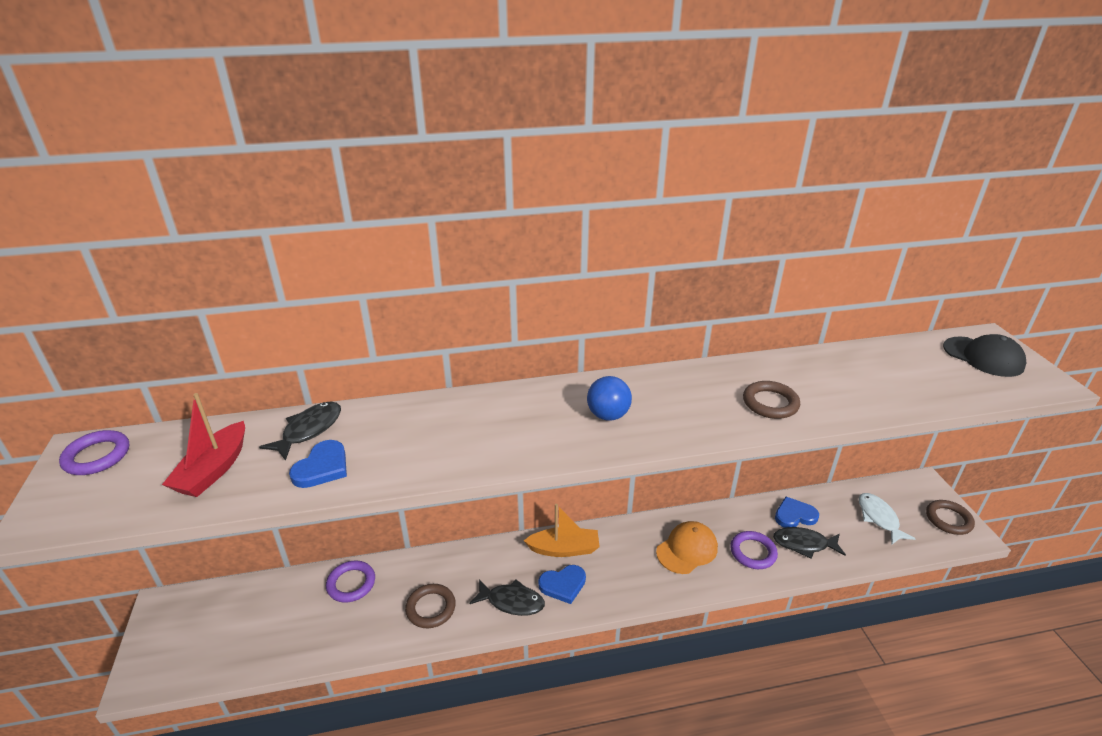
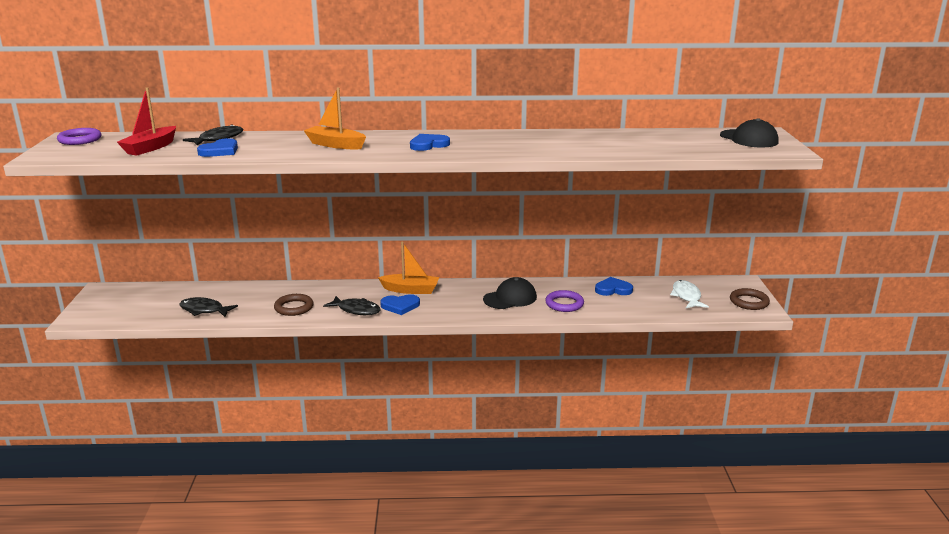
camera: 10 degrees right, 10 degrees down
purple ring [326,561,375,602] -> none
blue ball [587,376,632,421] -> blue heart [410,134,450,151]
orange cap [656,521,718,574] -> black cap [483,277,537,309]
brown ring [743,381,800,419] -> none
black fish [773,527,846,559] -> black fish moved to [179,297,238,317]
none -> orange boat [304,87,366,149]

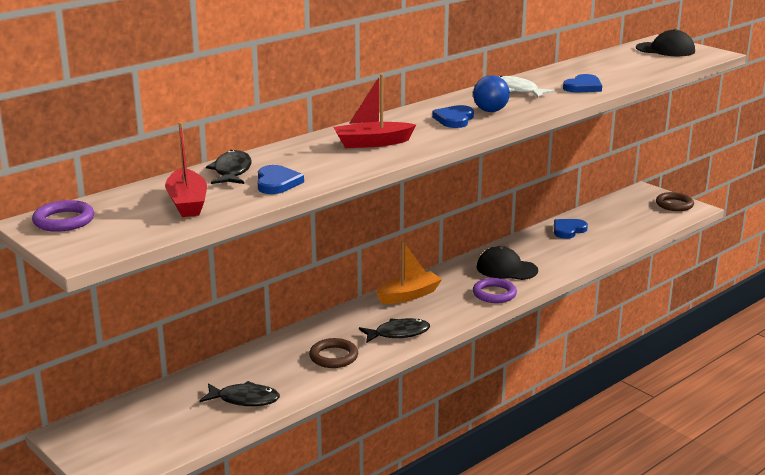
camera: 40 degrees left, 0 degrees up
black fish [179,297,238,317] -> black fish turned 150 degrees counterclockwise [199,381,280,406]
orange boat [304,87,366,149] -> red boat [333,74,416,148]
blue heart [380,294,420,315] -> blue heart moved to [563,74,602,93]
black cap [483,277,537,309] -> black cap turned 90 degrees counterclockwise [477,246,538,280]
purple ring [545,290,584,312] -> purple ring moved to [473,278,517,303]
white fish [670,280,709,308] -> white fish moved to [499,76,555,98]
none -> blue ball [473,75,510,112]

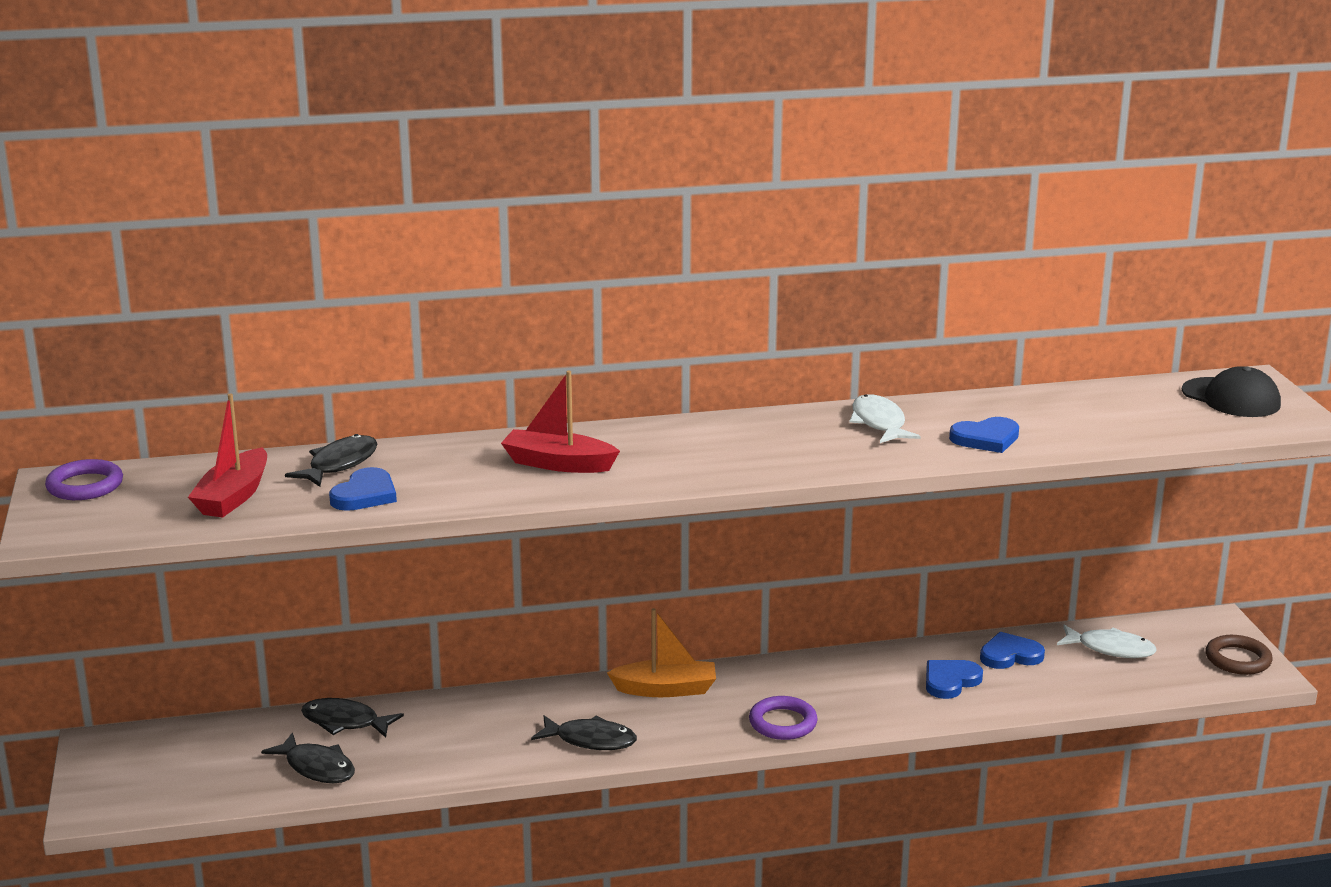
camera: 30 degrees right, 0 degrees up
brown ring [309,338,358,368] -> none
blue heart [432,105,474,128] -> blue heart moved to [926,660,983,699]
blue ball [473,75,510,112] -> none
black cap [477,246,538,280] -> none
none -> black fish [301,698,404,738]
none -> white fish [1057,625,1157,658]

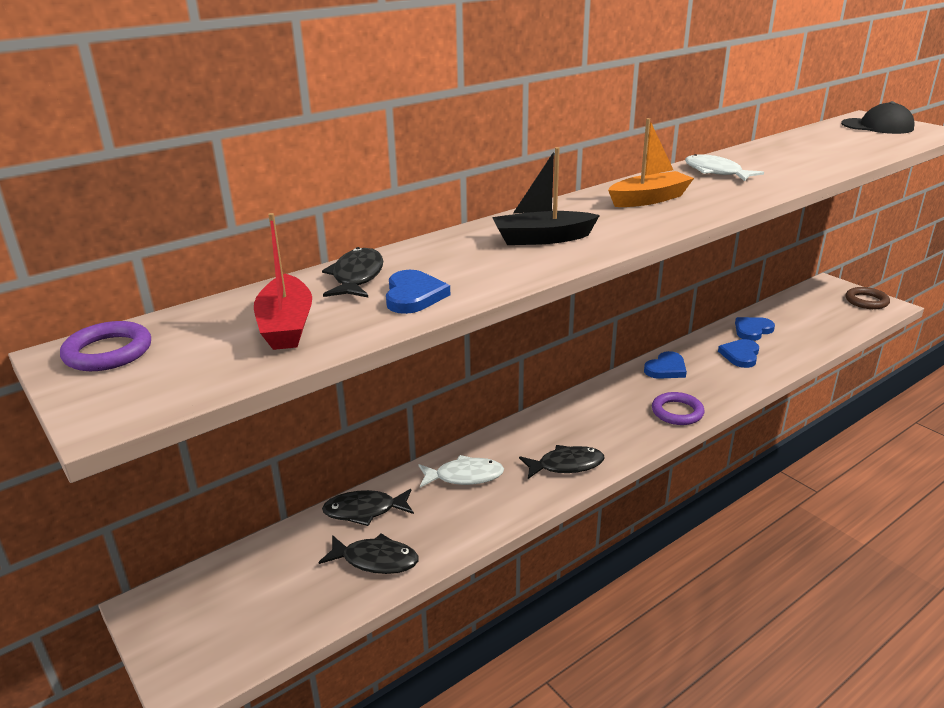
camera: 25 degrees left, 5 degrees up
red boat [501,371,620,473] -> black boat [492,147,600,245]
orange boat [607,608,716,697] -> orange boat moved to [608,118,694,207]
blue heart [949,417,1019,453] -> blue heart moved to [644,351,687,379]
white fish [1057,625,1157,658] -> white fish moved to [419,455,504,488]

